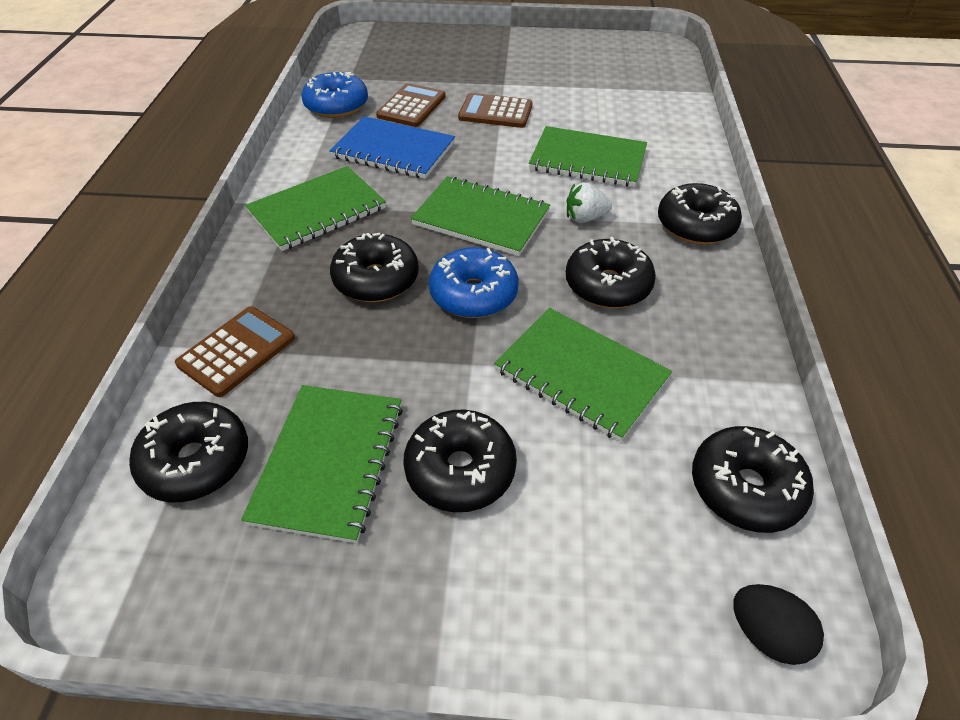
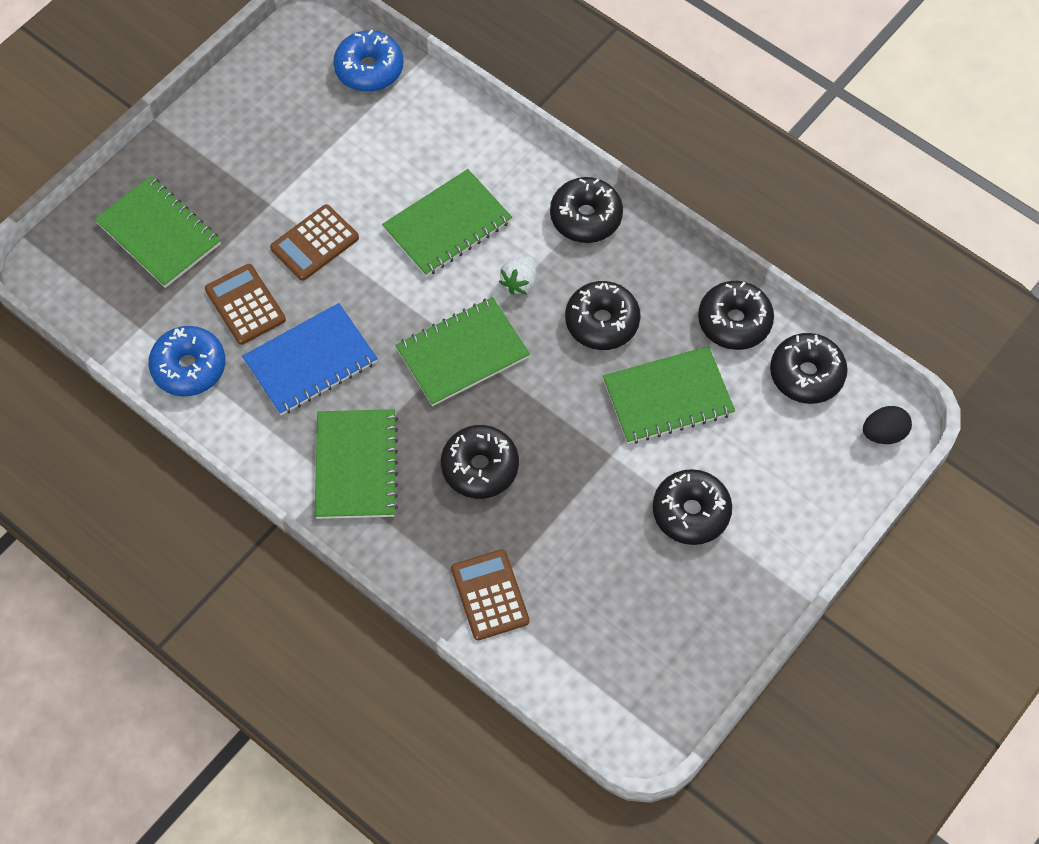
camera: 55 degrees left, 15 degrees up
black donut [129,402,248,502] -> black donut moved to [698,281,774,350]
green notebook [241,385,403,543] -> green notebook moved to [95,176,221,288]
blue donut [429,247,519,318] -> blue donut moved to [333,30,404,92]

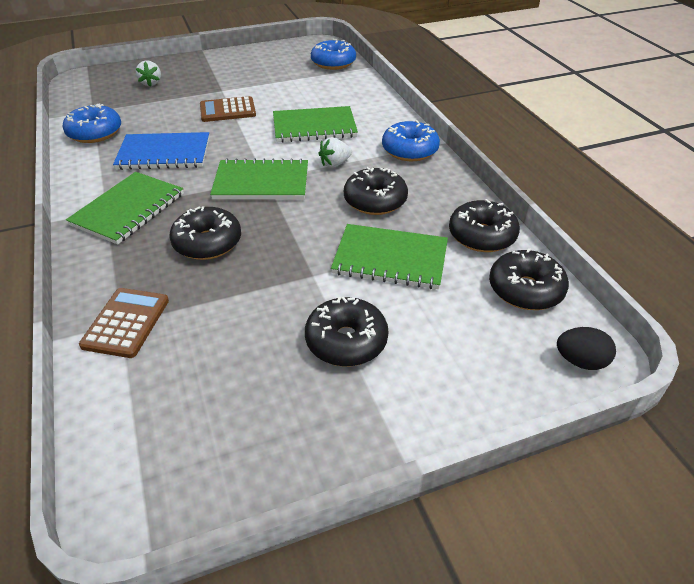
camera: 30 degrees right, 20 degrees down
green notebook [95,176,221,288] -> white strawberry [136,60,161,87]
brown calculator [205,264,286,345] -> none
black donut [550,177,623,243] -> blue donut [382,120,440,161]

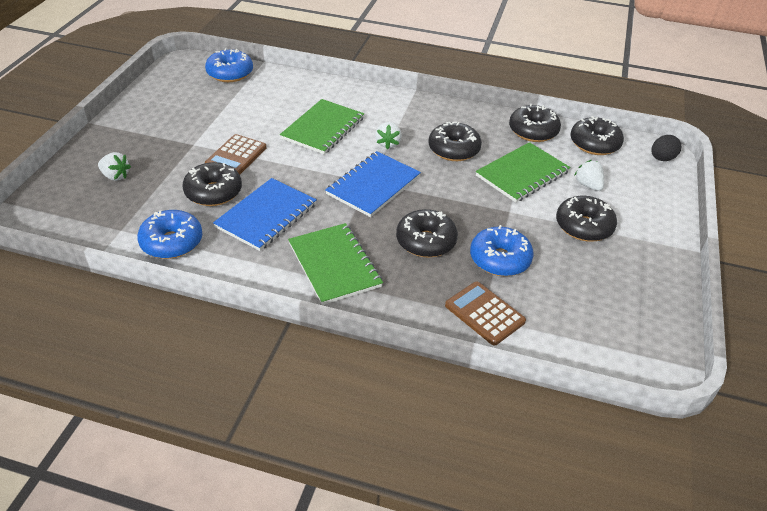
camera: 55 degrees left, 0 degrees up
green notebook [210,158,308,199] -> blue notebook [325,151,421,217]
blue donut [382,120,440,161] -> blue donut moved to [470,225,534,276]
none -> black donut [182,162,242,206]
none -> white strawberry [574,160,604,191]

